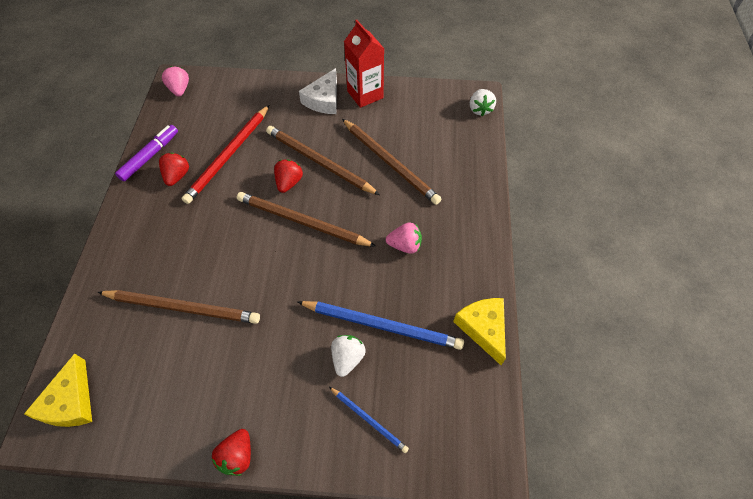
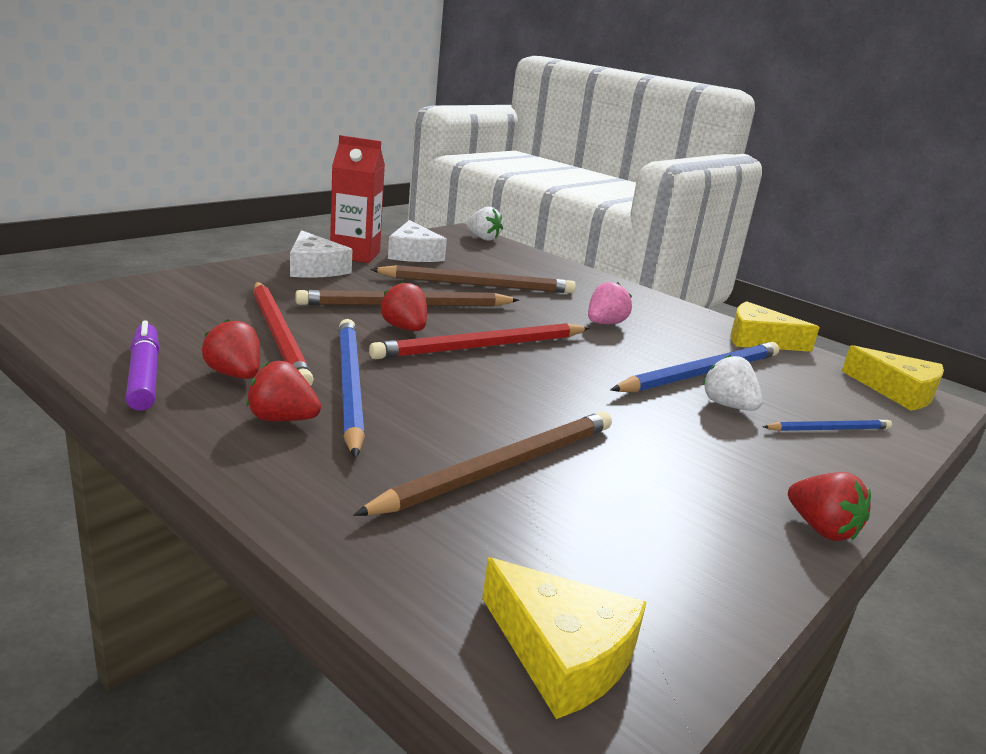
camera: 55 degrees left, 35 degrees down
pink strawberry [162,66,189,96] -> none
brown pencil [237,192,376,247] -> red pencil [369,323,589,359]
none -> red strawberry [246,361,321,421]
none -> blue pencil [339,319,365,458]
none -> white cheese [388,220,447,262]
none -> yellow cheese [842,345,944,411]

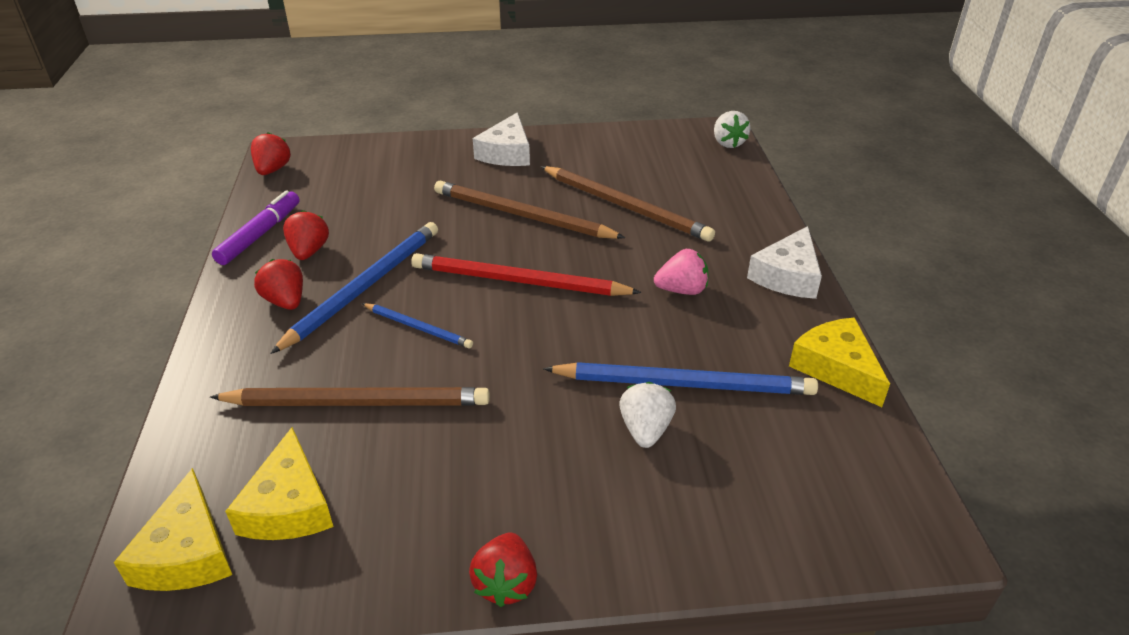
camera: 45 degrees right, 15 degrees up
red pencil [254,282,314,386] -> none
red carton [330,135,385,263] -> none
red strawberry [380,281,427,331] -> red strawberry moved to [251,132,291,175]
white cheese [388,220,447,262] -> white cheese moved to [747,226,822,299]
blue pencil [762,420,892,431] -> blue pencil moved to [362,303,473,348]
yellow cheese [842,345,944,411] -> yellow cheese moved to [225,427,334,540]

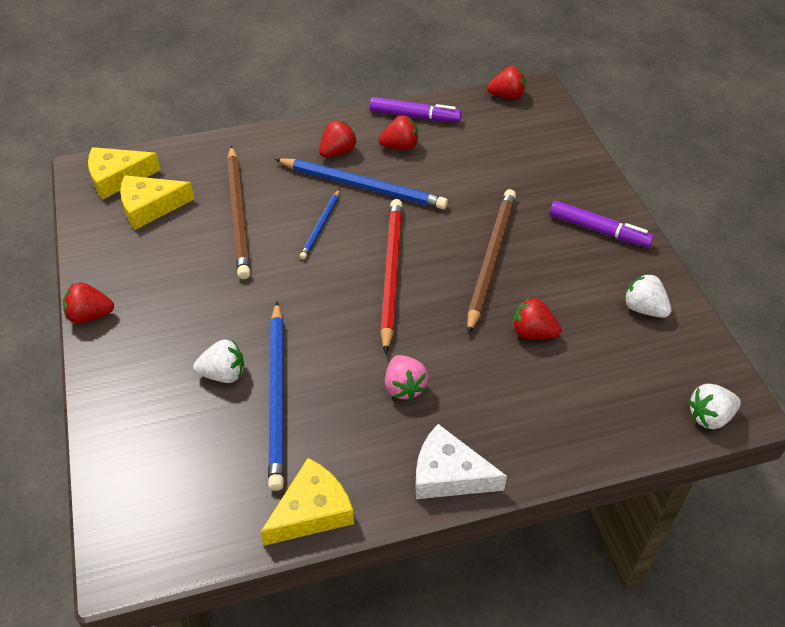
camera: 80 degrees right, 10 degrees up
white cheese [473,113,530,166] -> purple marker [550,201,654,247]
brown pencil [541,166,715,242] -> red strawberry [513,298,562,339]
none -> white strawberry [624,273,671,318]

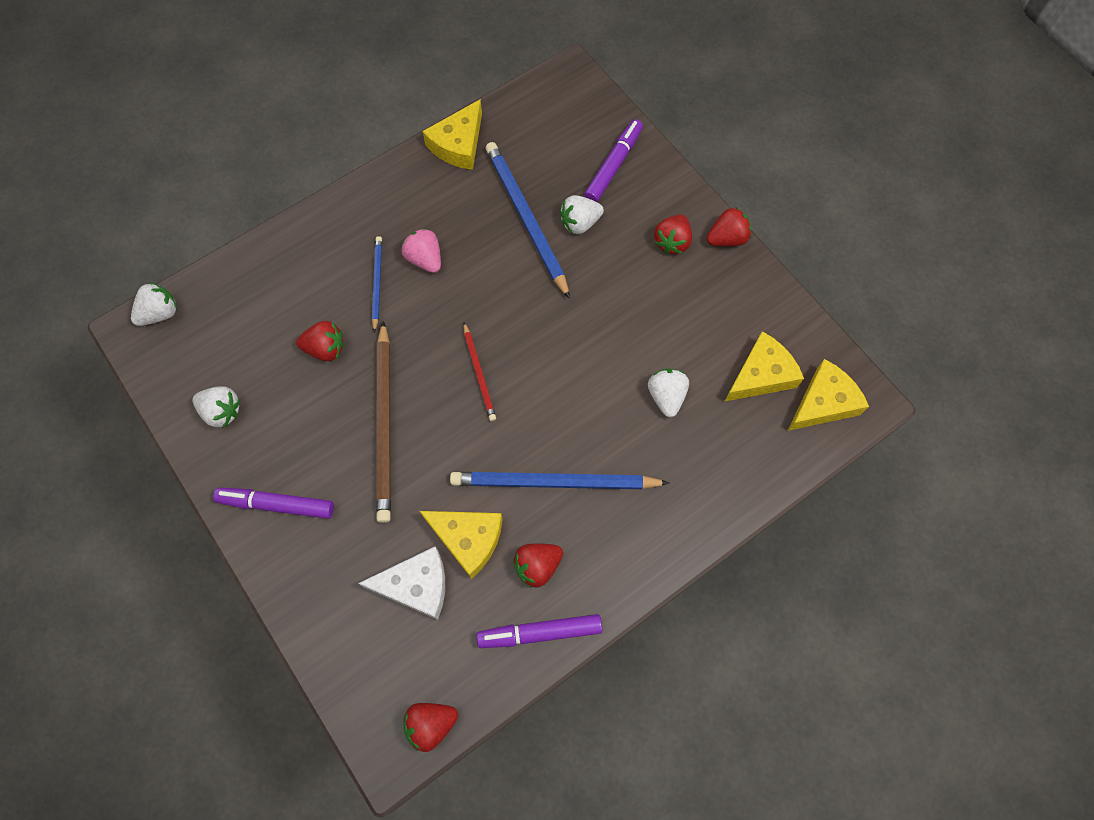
camera: 160 degrees right, 20 degrees up
brown pencil [227,146,250,279] -> white strawberry [648,369,689,417]
blue pencil [300,189,340,259] -> blue pencil moved to [372,236,382,333]
red strawberry [319,120,357,157] -> red strawberry moved to [654,214,692,254]
red pencil [380,199,403,354] -> red pencil [463,323,496,421], size x0.53
white cheese [415,424,507,499] -> white cheese moved to [358,546,445,620]
none -> yellow cheese [420,511,502,579]
none -> purple marker [584,119,643,202]

